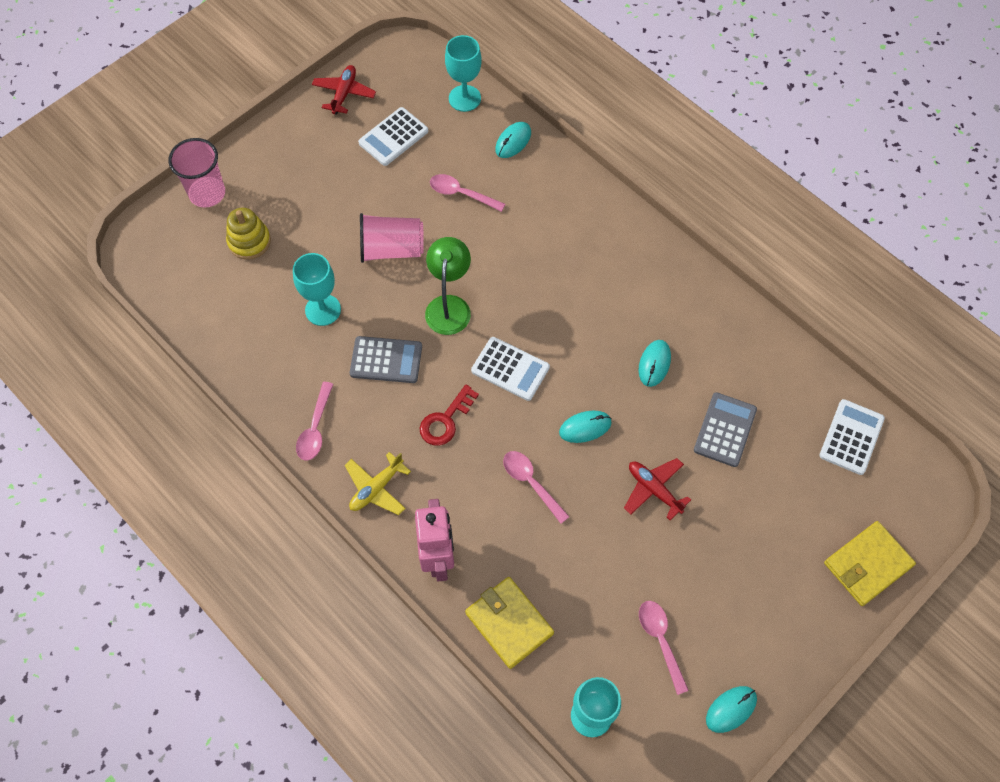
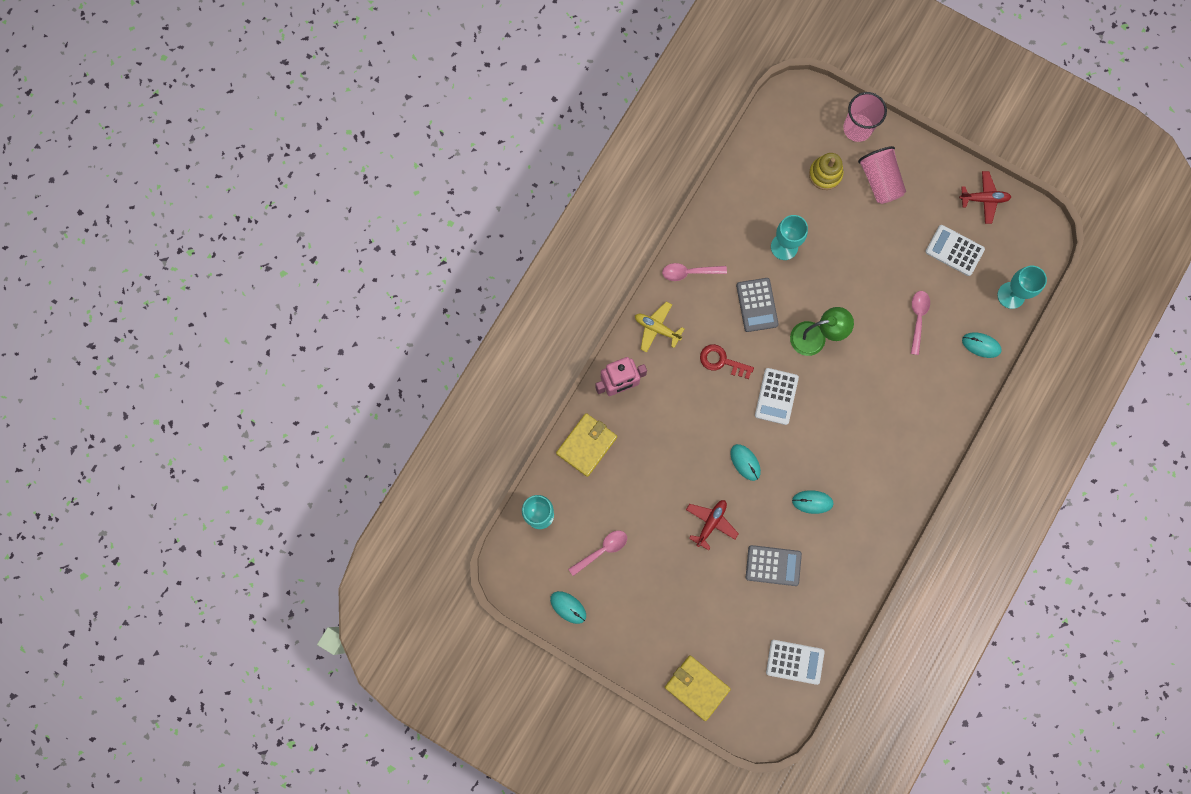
camera: 75 degrees right, 15 degrees up
pink cup [360,213,424,263] -> pink cup moved to [858,146,906,204]
pink spoon [503,451,570,524] -> none

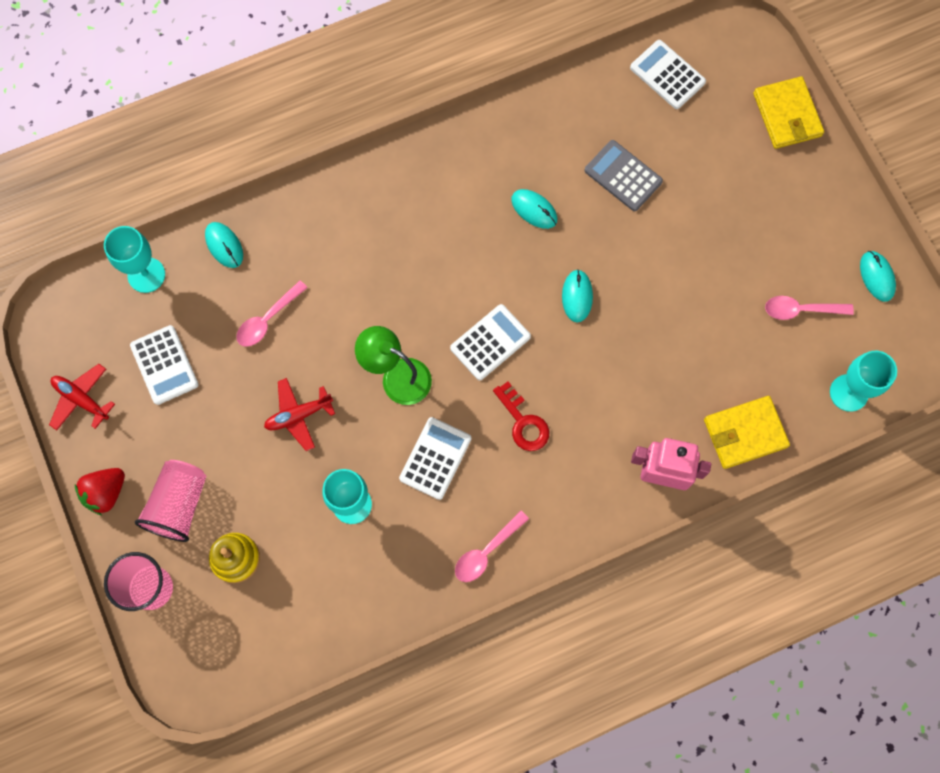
camera: 145 degrees left, 5 degrees down
yellow plane [635,301,684,353] -> none
pink spoon [662,263,727,281] -> pink spoon turned 105 degrees clockwise [455,511,529,582]
red plane [686,500,739,550] -> red plane moved to [264,378,335,451]
grey calculator [736,278,779,332] -> white calculator [399,417,471,500]
none -> red strawberry [75,468,125,515]

